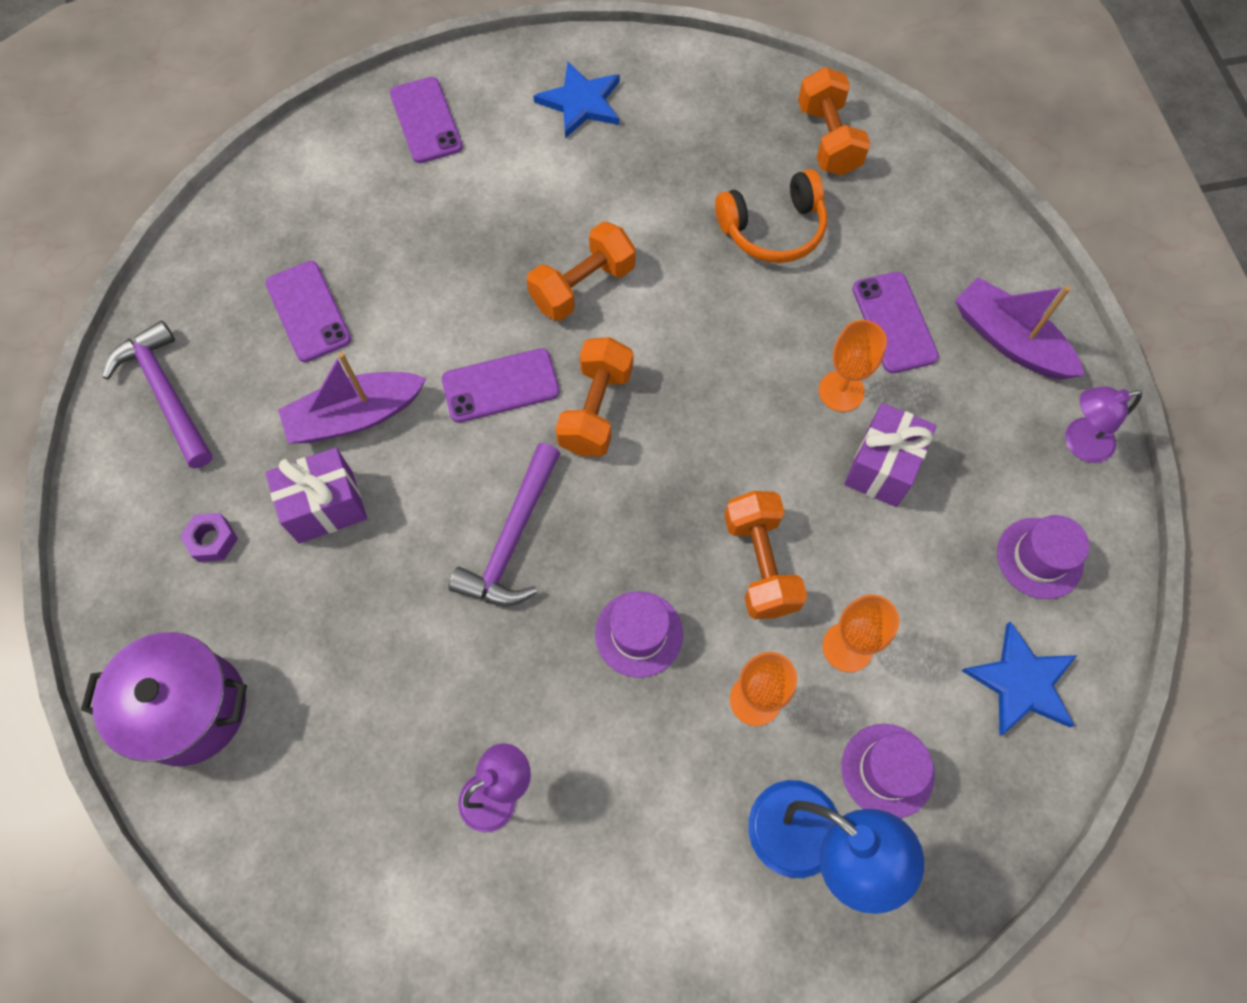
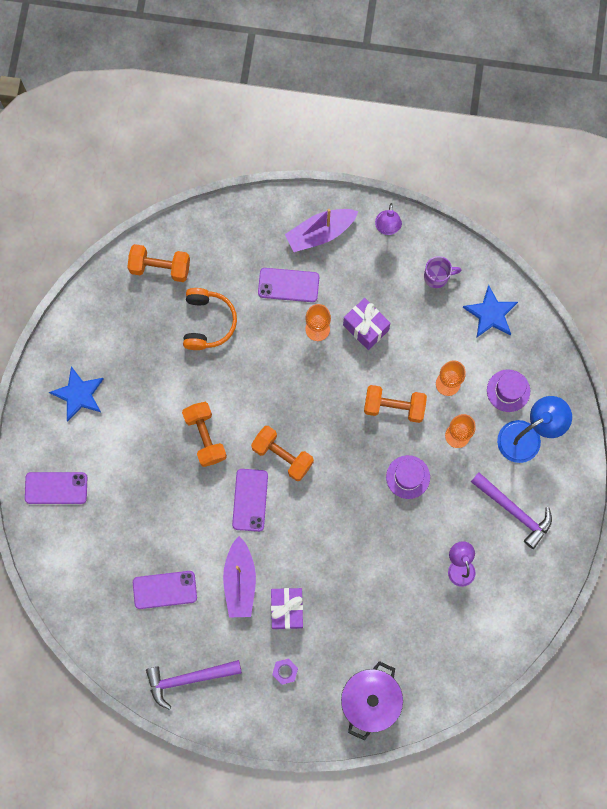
camera: 70 degrees left, 10 degrees up
purple hammer [449,443,560,606] -> purple hammer moved to [471,472,552,549]
purple hat [997,515,1089,599] -> purple mug [424,256,462,288]

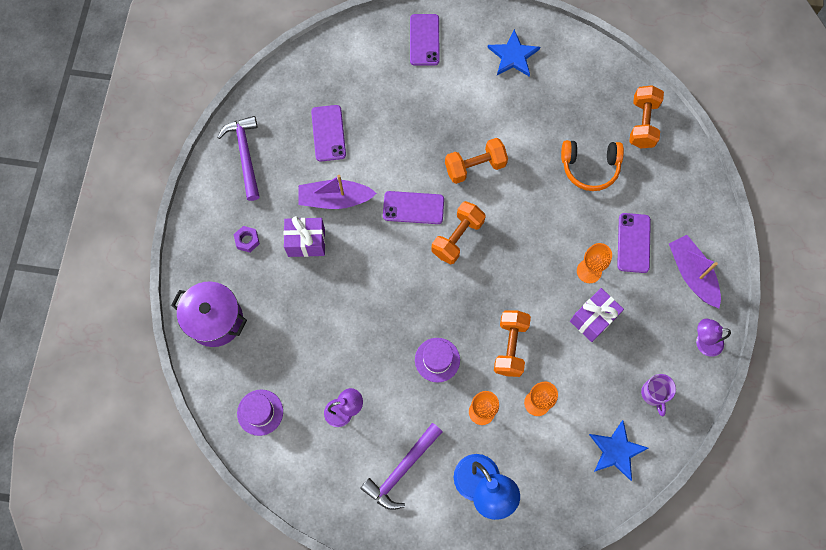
camera: 90 degrees right, 5 degrees down
purple hat [487,369,530,412] -> purple hat moved to [237,390,283,436]

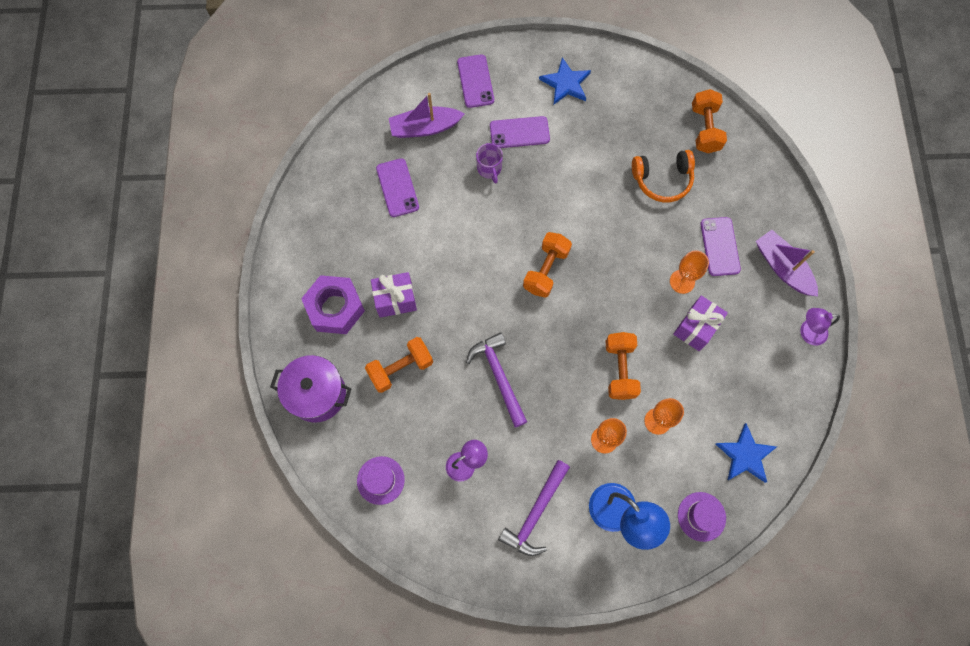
camera: 10 degrees left, 0 degrees up
purple hammer [217,116,260,201] -> purple hammer moved to [466,332,527,427]
purple nut [234,226,260,252] -> purple nut [301,275,365,334], size x2.25
purple boat [298,175,377,209] -> purple boat moved to [389,93,465,138]
purple phone [383,191,444,224] -> purple phone moved to [490,116,550,148]
purple hat [415,338,460,383] -> purple hat moved to [678,492,726,542]
orange dumbbell [445,138,508,184] -> orange dumbbell moved to [365,337,433,393]
purple mug [641,374,676,416] -> purple mug moved to [476,143,503,184]

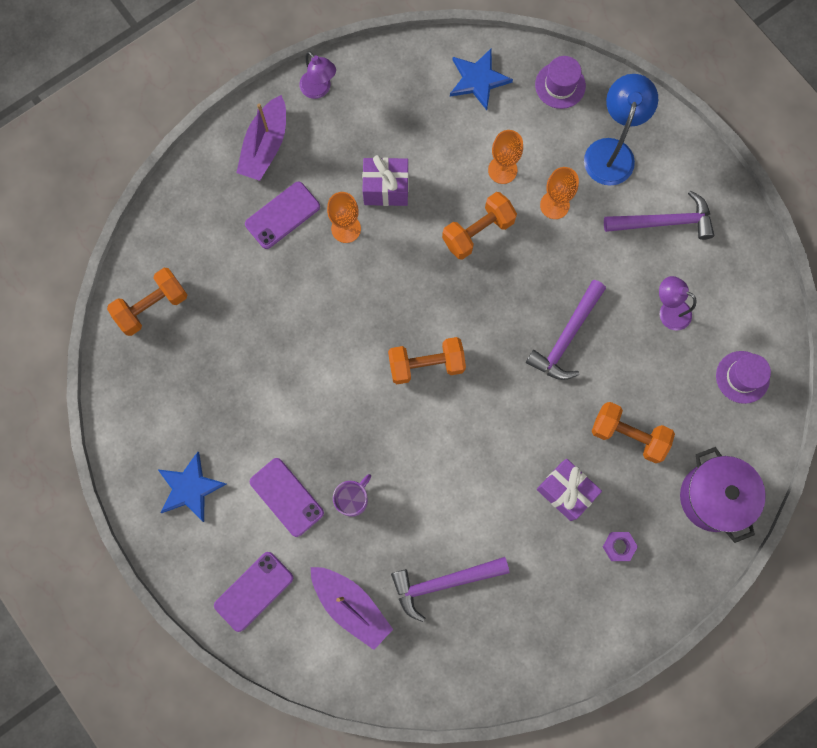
camera: 125 degrees left, 5 degrees up
purple nut [301,275,365,334] -> purple nut [603,532,638,561], size x0.44
purple phone [376,158,419,217] -> purple hammer [391,557,509,622]
orange headphones [632,150,695,202] -> none

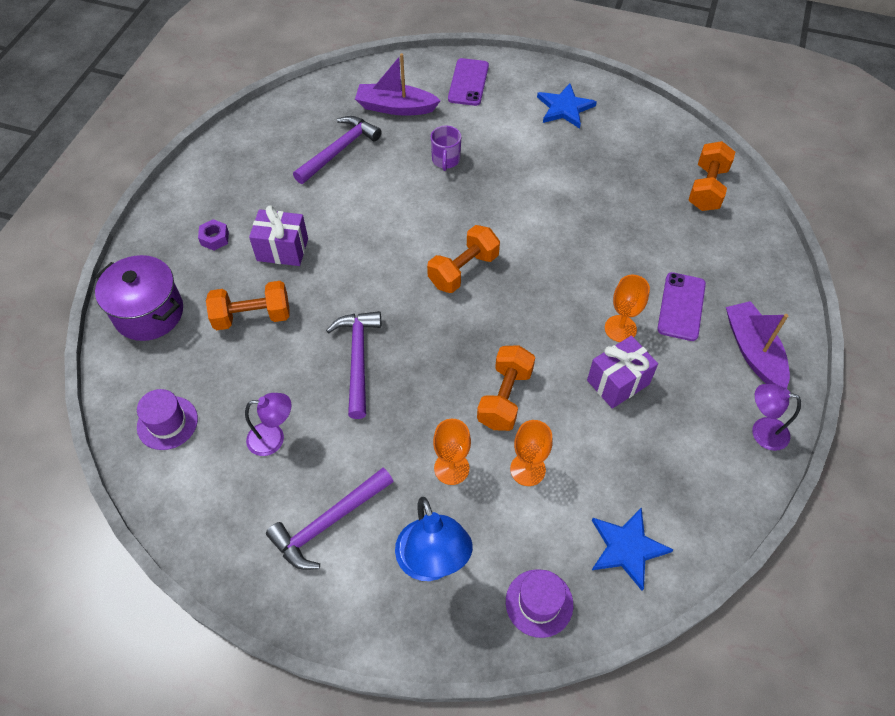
camera: 145 degrees right, 20 degrees down
purple phone [250,458,324,537] -> none

